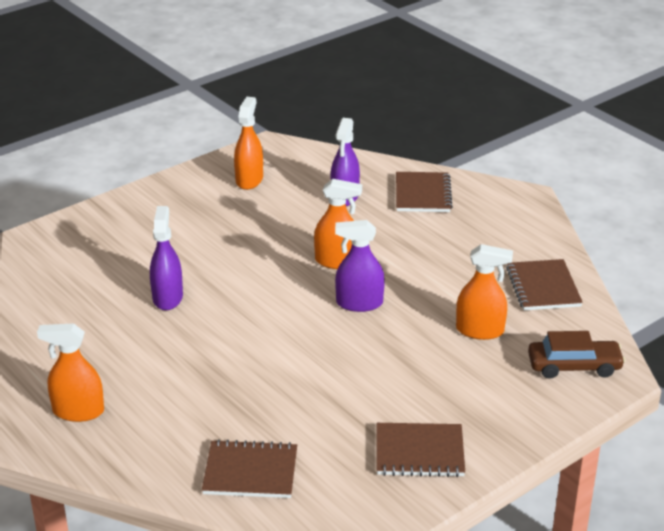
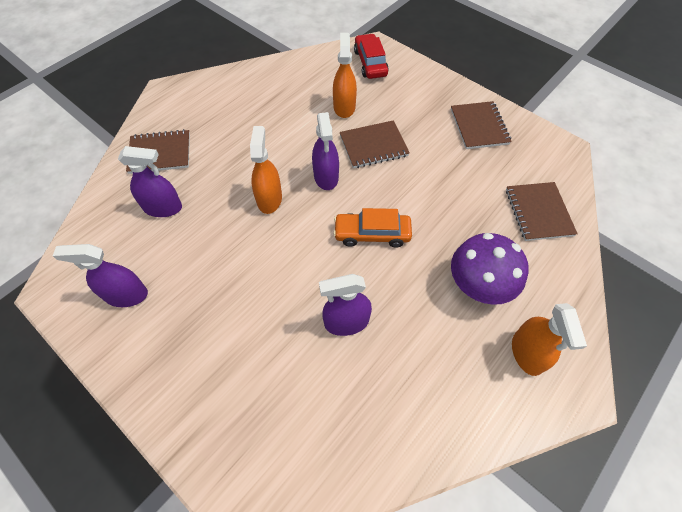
camera: 100 degrees left, 25 degrees up
orange spray bottle [234,97,263,190] -> purple spray bottle [53,244,148,307]
brown notebook [506,259,583,310] -> brown notebook moved to [340,120,410,168]
brown car [528,331,625,379] -> red car [354,34,389,79]
none -> orange car [333,208,412,248]
none -> purple mushroom [451,233,529,305]

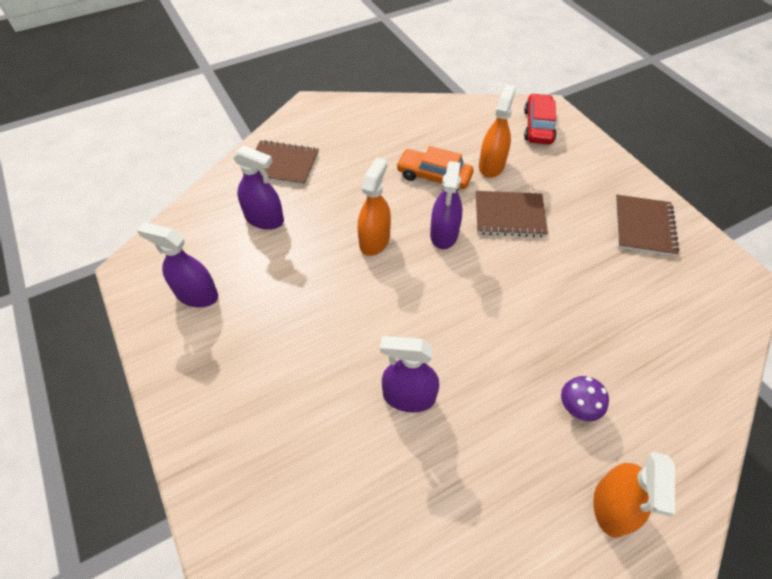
camera: 20 degrees right, 5 degrees down
orange car [333,208,412,248] -> orange car moved to [396,146,473,191]
purple mushroom [451,233,529,305] -> purple mushroom [561,376,609,421], size x0.52
brown notebook [506,182,578,241] -> none

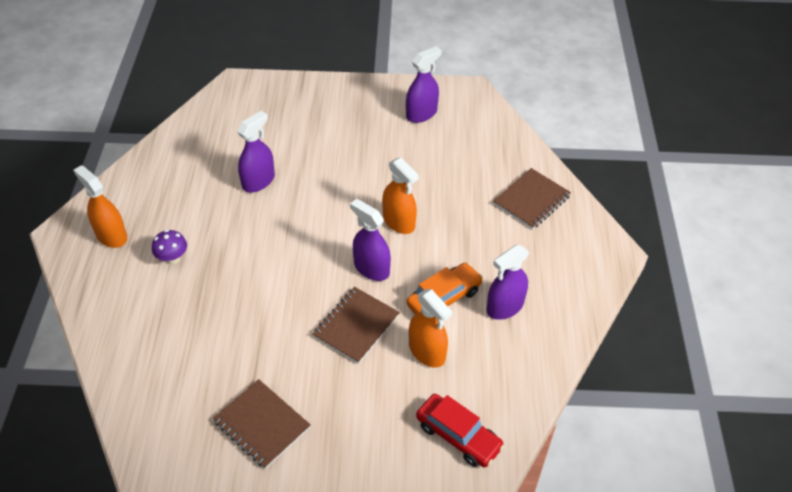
camera: 120 degrees right, 5 degrees down
purple spray bottle [233,145,284,230] -> purple spray bottle moved to [486,245,529,320]

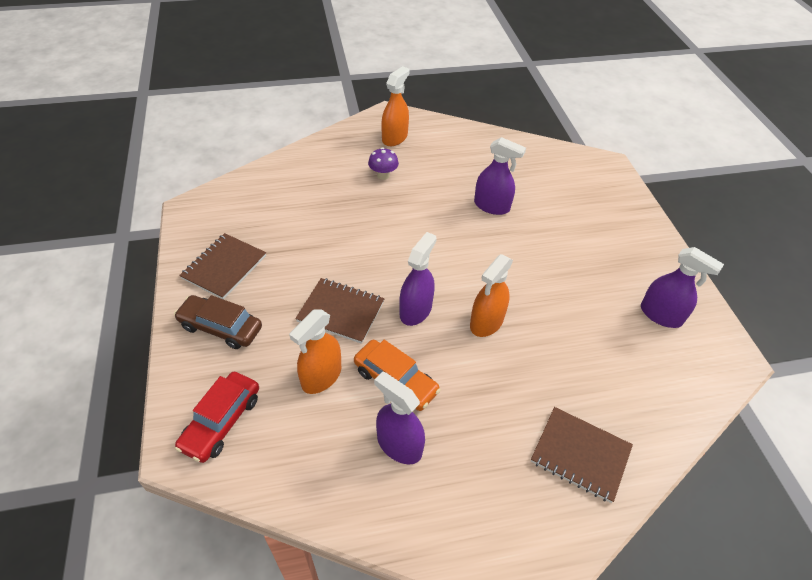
camera: 75 degrees right, 0 degrees up
none -> brown car [174,295,262,349]

